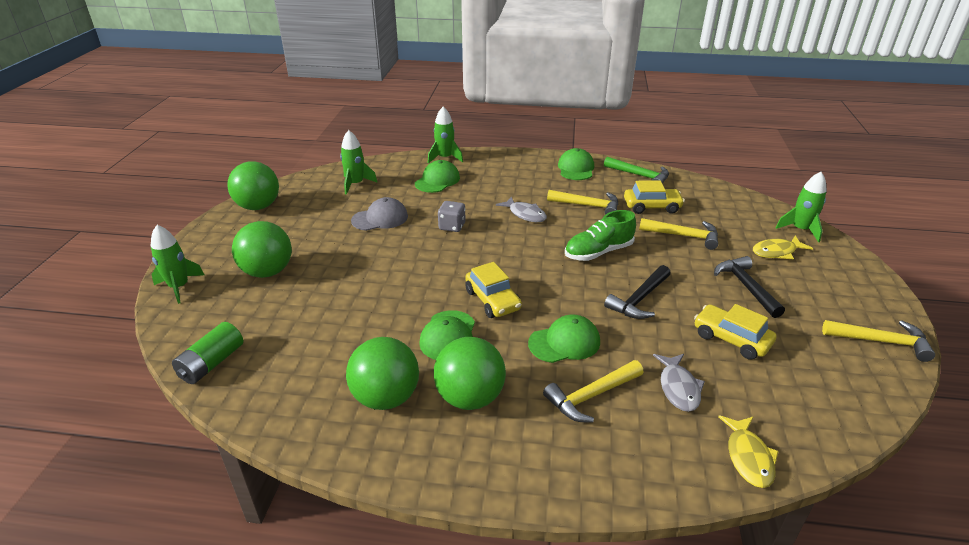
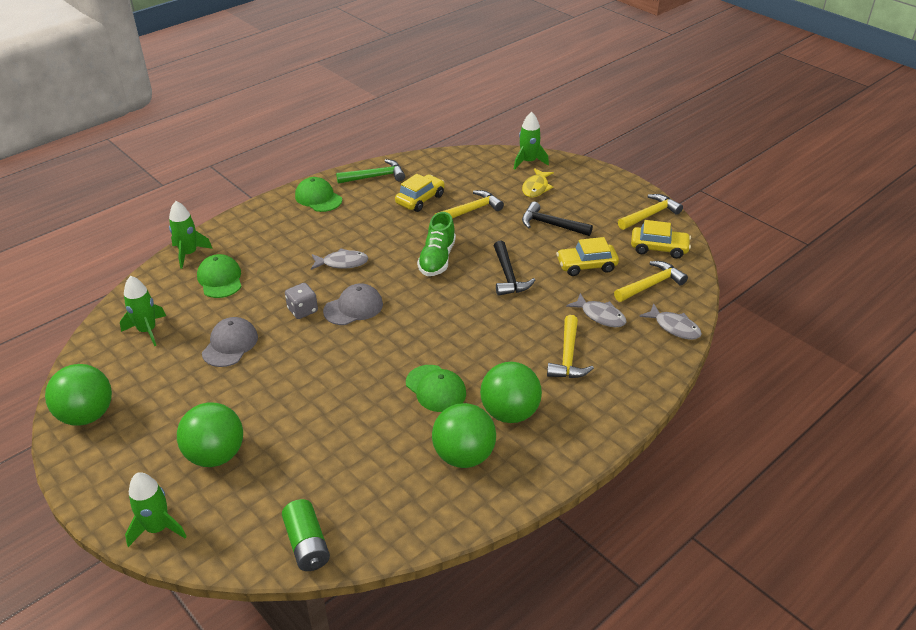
camera: 50 degrees left, 5 degrees up
yellow car [465,262,522,318] -> yellow car moved to [631,220,691,259]
green cap [528,315,600,363] -> none
yellow hammer [547,190,618,215] -> yellow hammer moved to [614,261,688,302]
yellow fish [718,415,779,488] -> grey fish [639,303,702,340]
none -> grey cap [323,283,383,325]

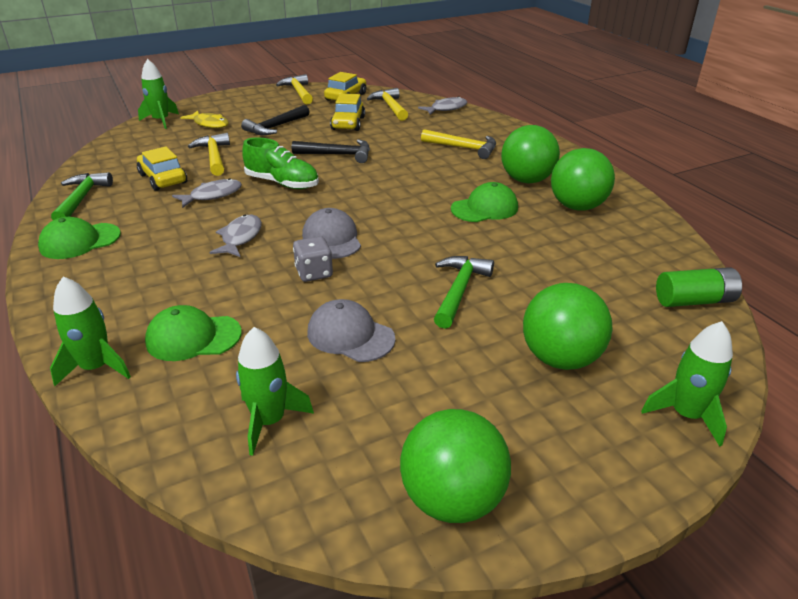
camera: 75 degrees left, 5 degrees down
grey fish [566,293,627,327] -> grey fish moved to [172,178,242,208]
none -> green hammer [434,256,494,329]

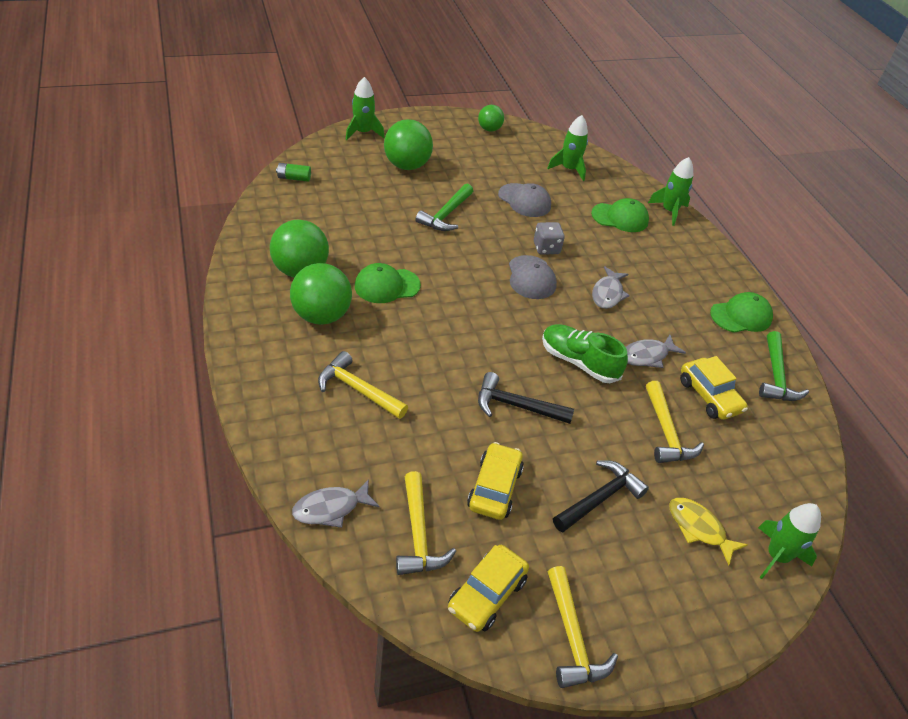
camera: 175 degrees left, 10 degrees up
green ball [400,409,511,523] -> green ball [478,105,504,132], size x0.57
green battery [656,267,742,307] -> green battery [276,163,311,182], size x0.65

